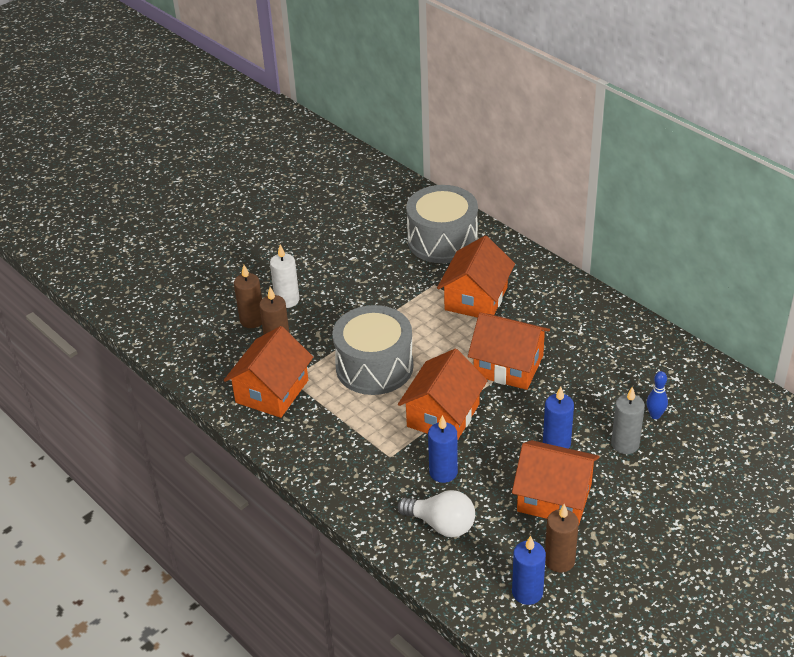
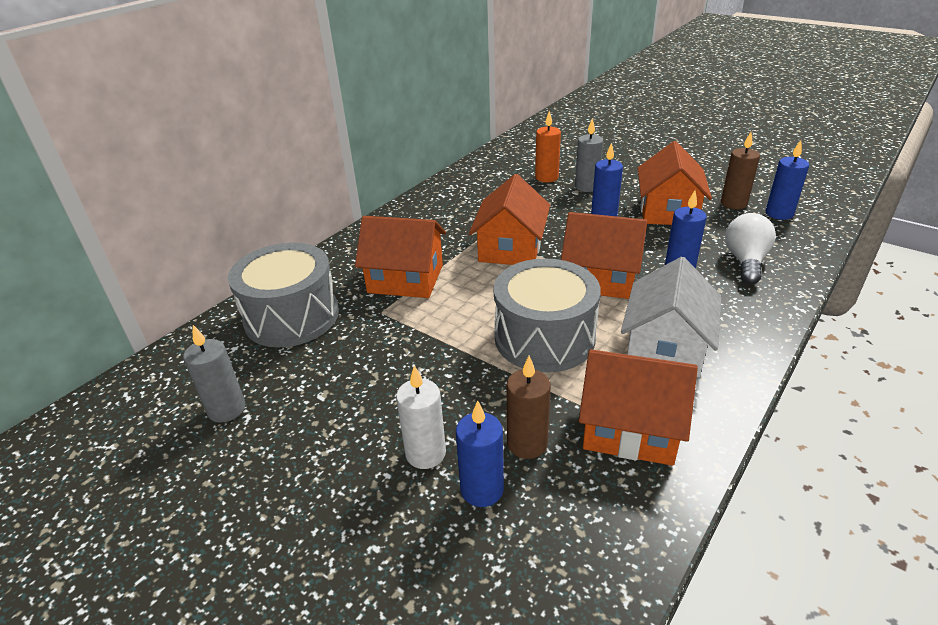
camera: 100 degrees left, 5 degrees down
brown candle [234,265,262,328] -> blue candle [456,401,504,507]
blue bowling pin [647,371,668,419] -> orange candle [535,111,561,182]
none -> grey candle [183,325,245,423]
none -> white house [621,257,722,378]

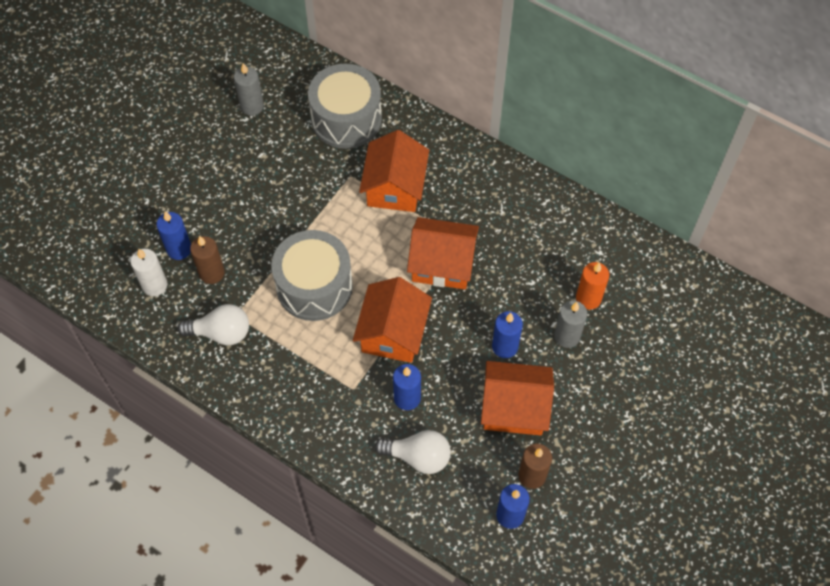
camera: 85 degrees right, 25 degrees up
white candle [396,366,446,469] -> white candle moved to [130,249,168,296]
orange house [579,349,698,466] -> white light bulb [178,304,249,346]
white house [621,257,722,378] -> none

